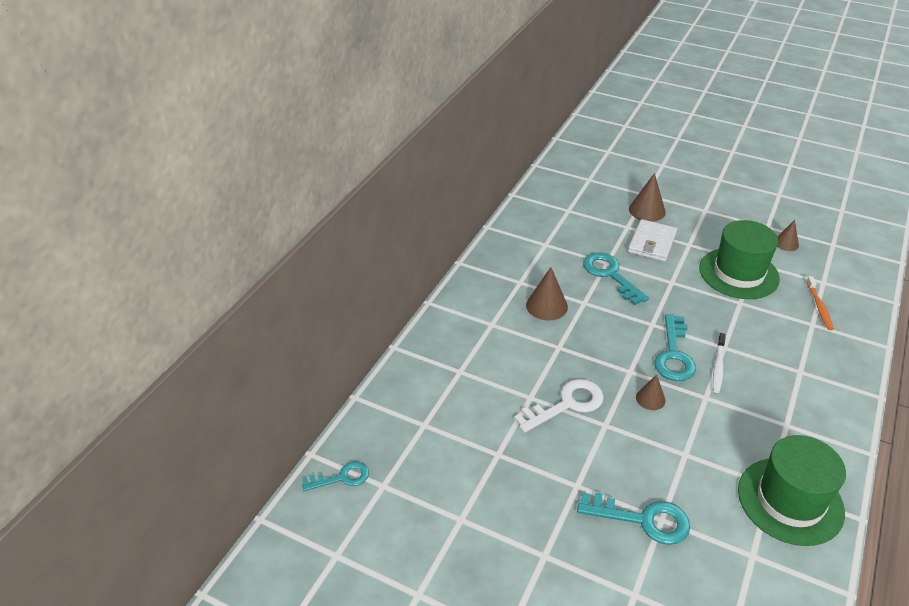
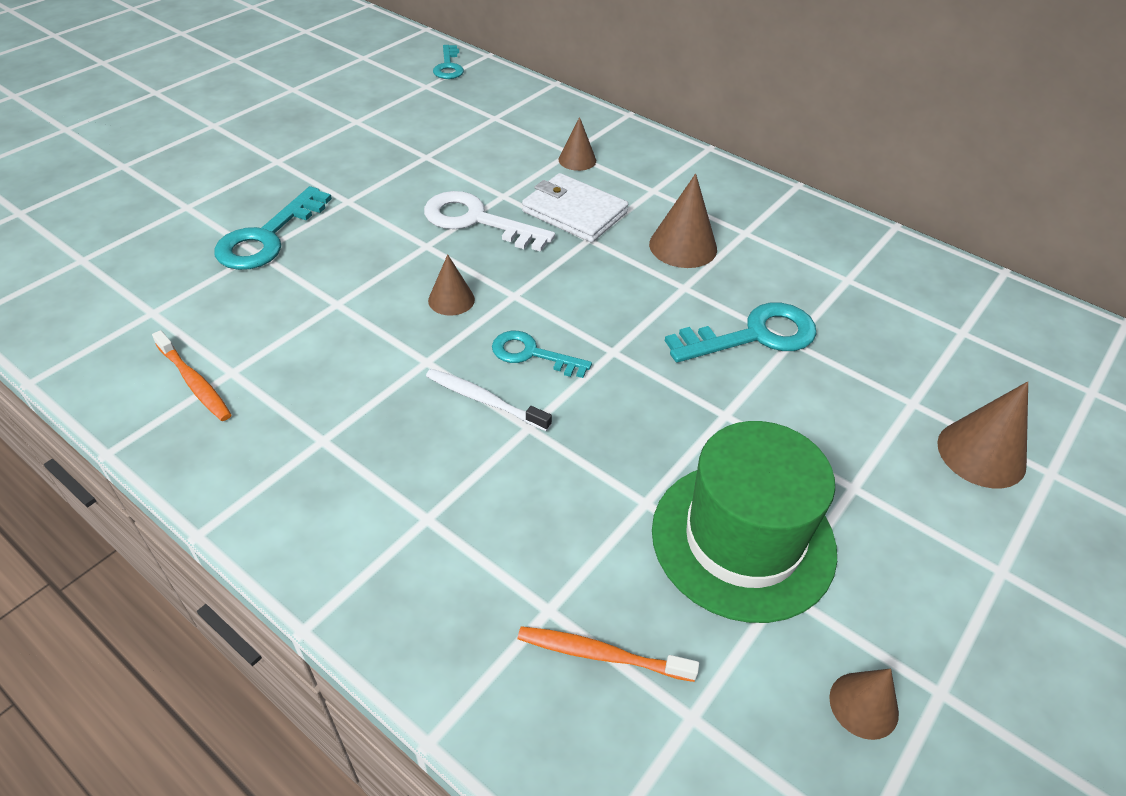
camera: 100 degrees right, 5 degrees up
white key [514,379,604,433] -> white key turned 135 degrees clockwise [424,191,555,252]
white wallet [628,219,677,262] -> white wallet moved to [522,173,628,243]
turquoise key [654,314,696,381] -> turquoise key [492,331,592,378], size x0.63
green hat [738,435,846,546] -> orange toothbrush [152,330,232,421]
none -> brown cone [559,117,596,171]

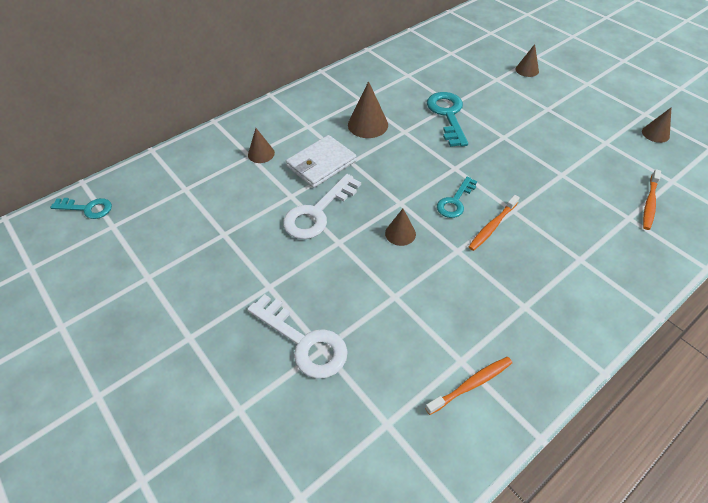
camera: 75 degrees left, 5 degrees up
turquoise key [214,186,332,270] -> white key [247,294,348,379]
white toothbrush [426,369,552,431] -> orange toothbrush [469,195,520,251]
green hat [652,421,837,623] -> none
brown cone [937,381,1028,488] -> brown cone [516,44,539,77], size x0.63

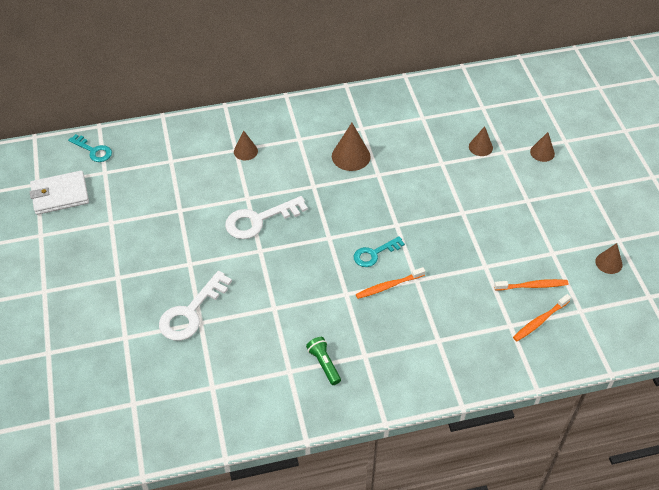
camera: 25 degrees right, 0 degrees up
white key [247,294,348,379] -> white key turned 60 degrees clockwise [159,271,232,341]
white wallet [286,135,357,188] -> white wallet moved to [30,170,89,215]
brown cone [385,209,416,246] -> brown cone moved to [469,126,493,156]
orange toothbrush [425,357,512,415] -> orange toothbrush moved to [494,279,569,290]
turquoise key [427,92,468,147] -> none
none -> green flashlight [306,337,341,385]

